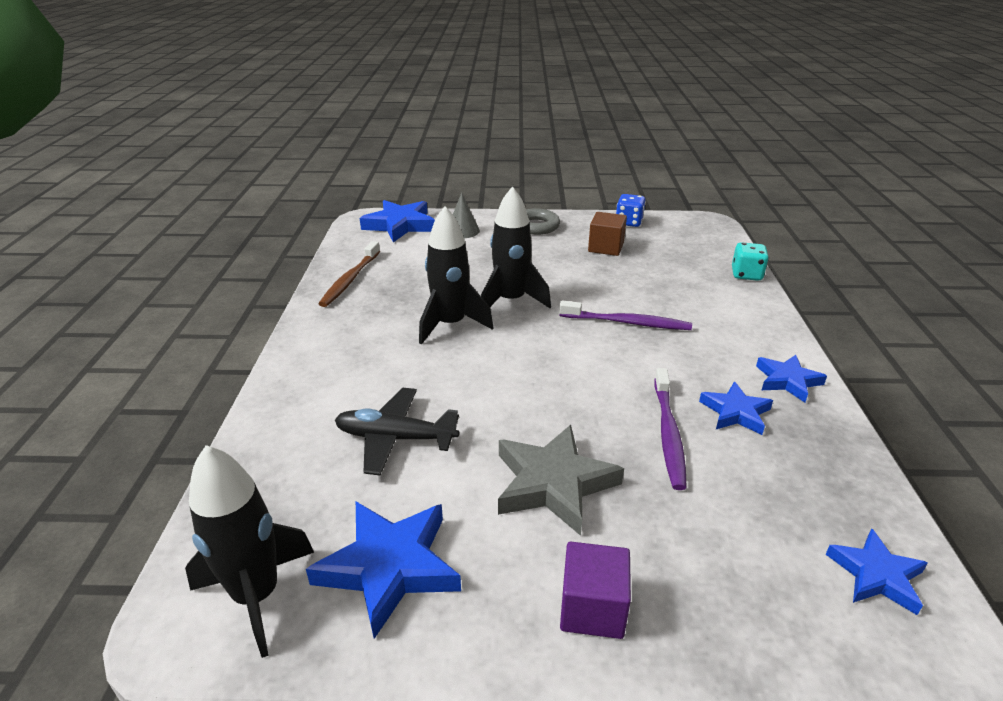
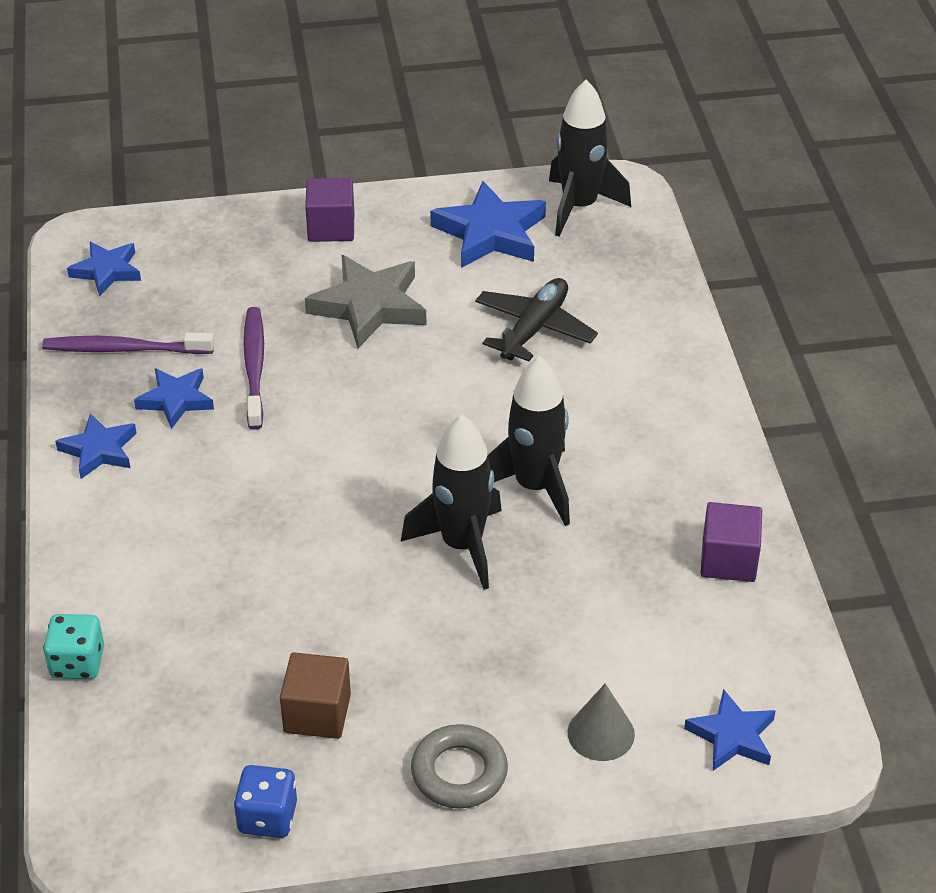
camera: 170 degrees right, 10 degrees up
brown toothbrush [319,241,380,307] -> purple cube [700,502,762,582]
black plane [335,388,459,475] -> black plane turned 60 degrees counterclockwise [475,278,598,361]
blue star [360,200,435,242] -> blue star [684,689,776,771], size x0.61
purple toothbrush [559,301,692,330] -> purple toothbrush moved to [42,332,214,354]

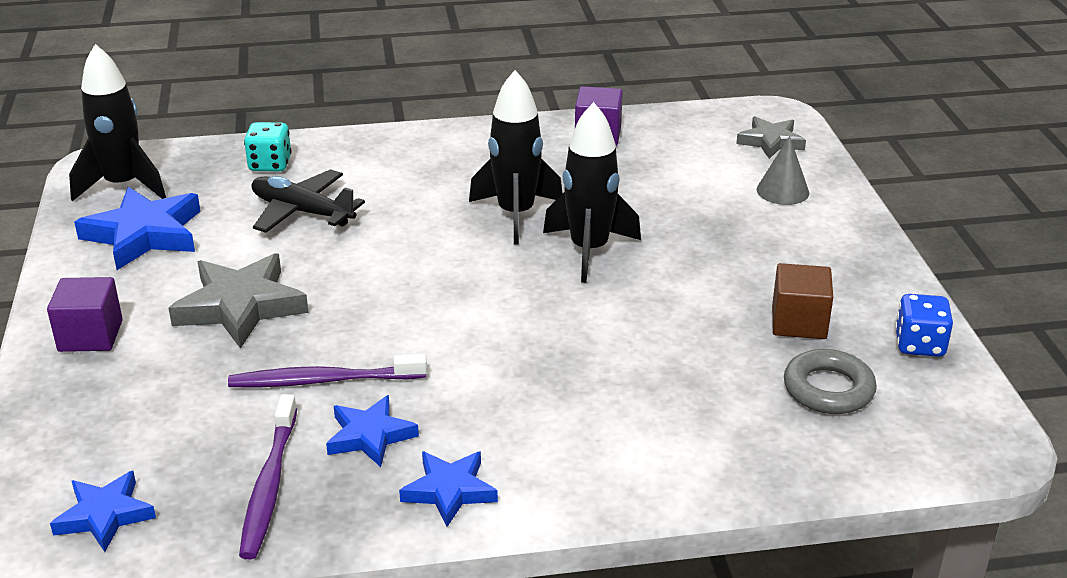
camera: 90 degrees left, 10 degrees down
turquoise dice [43,614,104,679] -> turquoise dice moved to [244,122,292,172]
grey ring [411,724,508,808] -> grey ring moved to [784,349,877,414]
blue star [684,689,776,771] -> grey star [736,116,806,159]

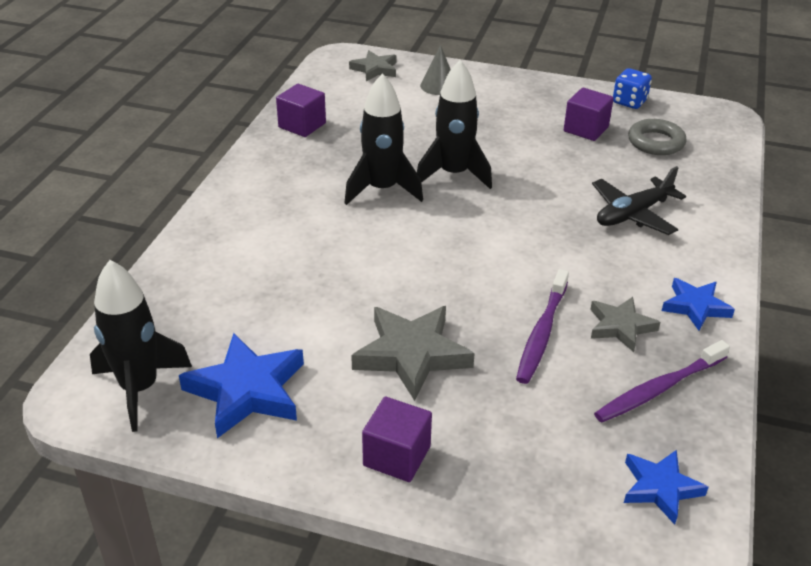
camera: 65 degrees left, 5 degrees up
purple toothbrush [239,394,297,559] -> purple toothbrush turned 120 degrees clockwise [594,340,730,422]
turquoise dice [244,122,292,172] -> none
black plane [252,169,365,233] -> black plane moved to [592,166,686,235]
blue star [326,395,419,467] -> grey star [590,297,661,352]
brown cube [772,263,833,339] -> purple cube [564,87,614,141]

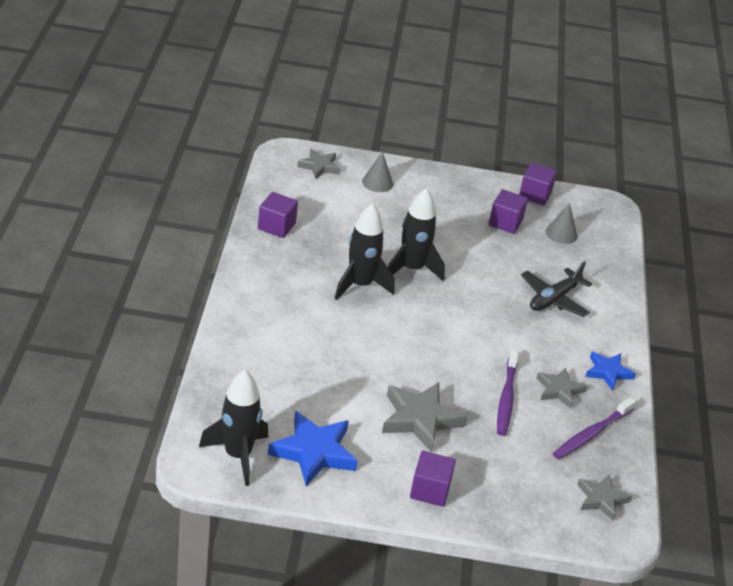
camera: 15 degrees left, 0 degrees up
blue dice [613,68,652,109] -> purple cube [519,162,557,205]
blue star [624,450,709,525] -> grey star [577,474,632,521]
grey ring [628,119,687,155] -> grey cone [546,203,578,244]

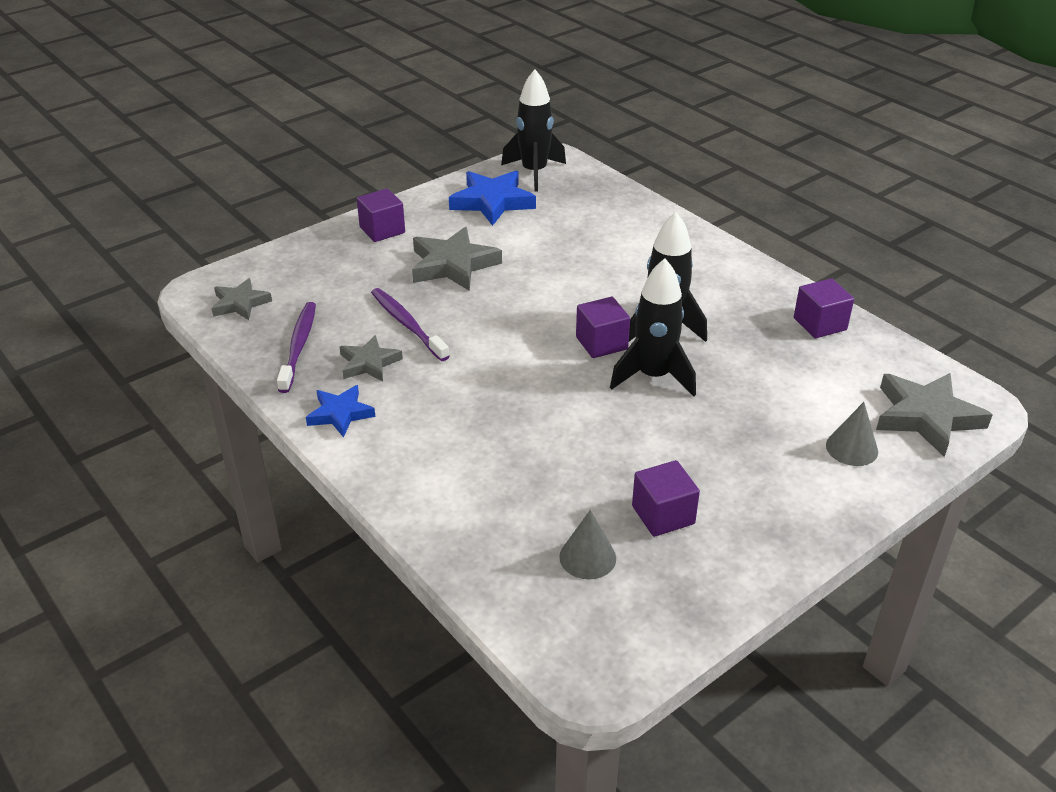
camera: 140 degrees right, 0 degrees up
grey star [297,149,340,179] -> grey star [876,373,993,457], size x1.64
purple cube [519,162,557,205] -> purple cube moved to [576,297,630,358]
black plane [521,261,592,317] -> none

